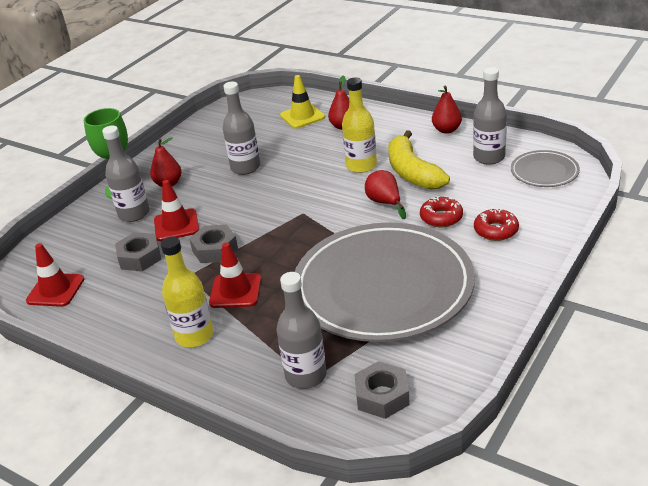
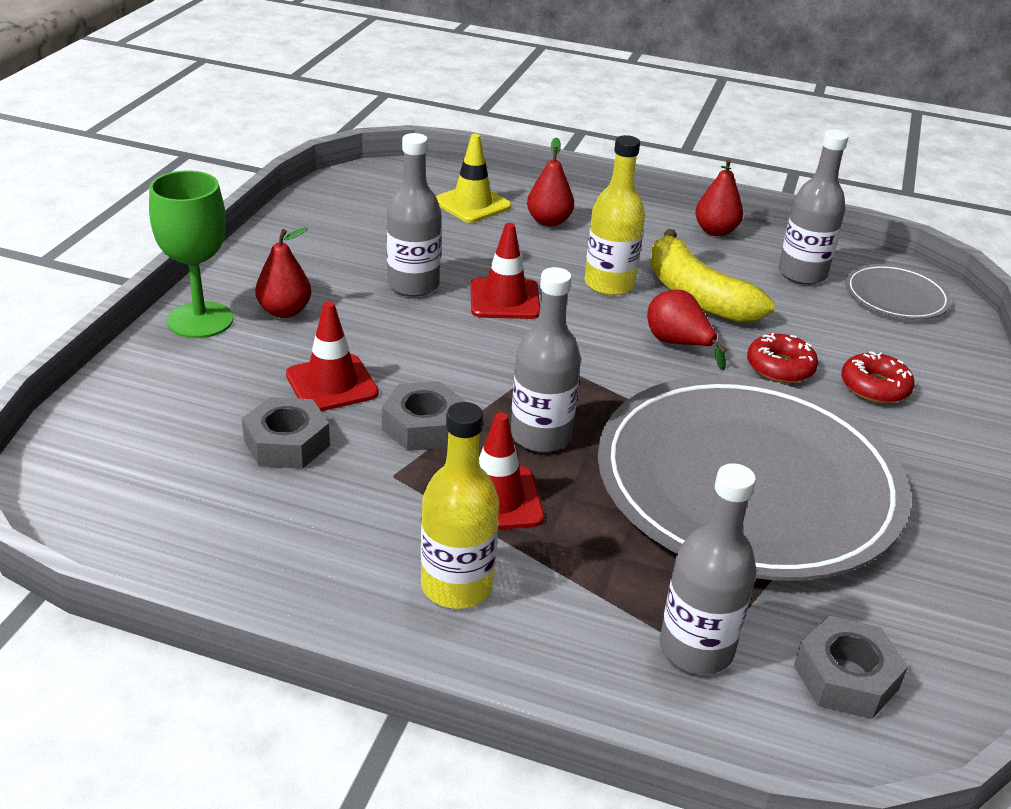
camera: 20 degrees left, 0 degrees up
red traffic cone [26,243,84,307] -> red traffic cone moved to [470,223,540,319]
grey bottle [102,126,150,222] -> grey bottle moved to [511,267,581,452]

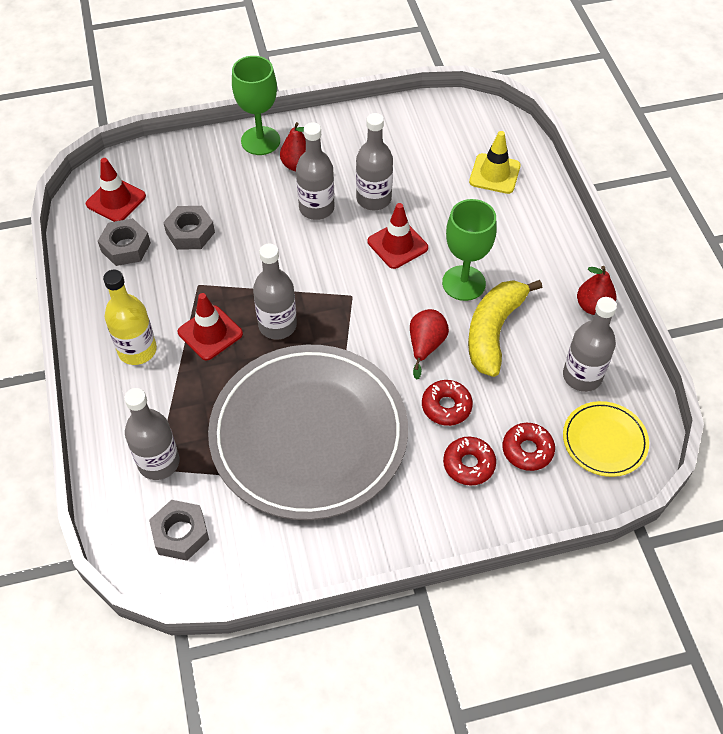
camera: 60 degrees right, 20 degrees up
red traffic cone [286,301,379,411] -> red traffic cone moved to [86,158,146,222]
grey nut [382,381,466,451] -> grey nut moved to [98,218,151,266]
red pear [527,137,574,227] -> none
yellow bottle [584,135,645,296] -> green goblet [442,199,497,301]
grey plate [845,264,952,320] -> yellow plate [563,401,649,477]
none -> grey bottle [296,122,334,220]
none -> red donut [503,423,555,471]

